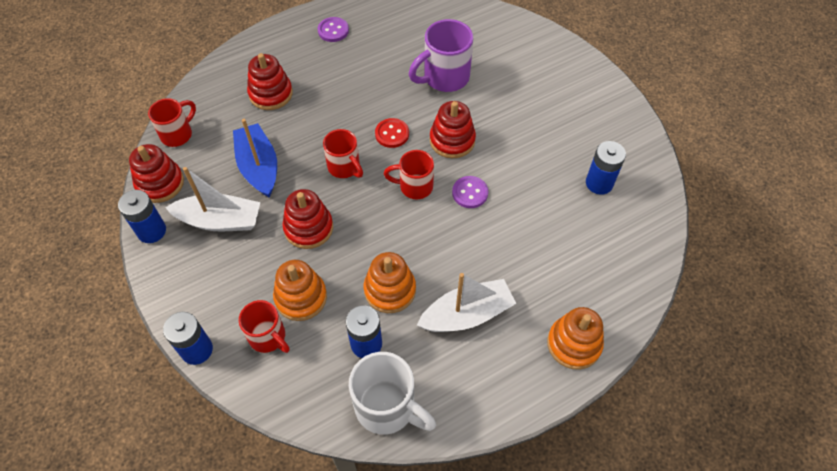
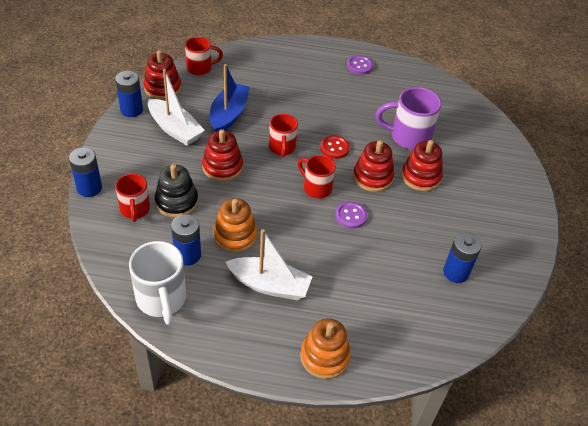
camera: 35 degrees right, 10 degrees down
red stacking toy [247,53,293,110] -> red stacking toy moved to [401,140,443,191]
orange stacking toy [273,260,327,321] -> black stacking toy [155,164,198,218]

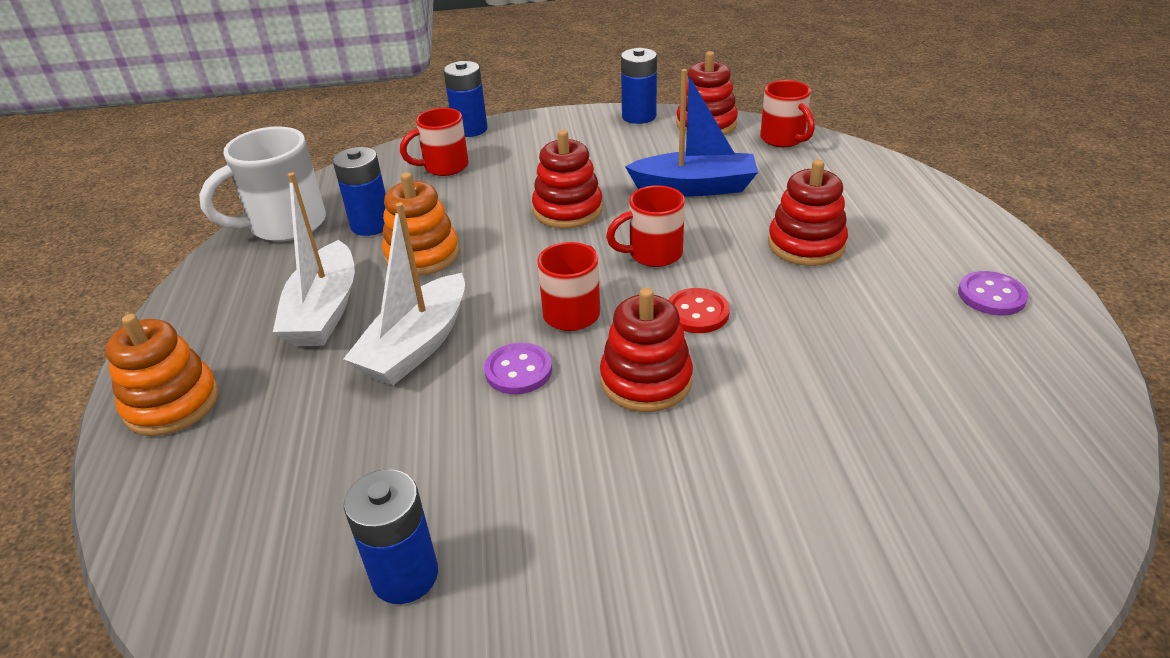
camera: 80 degrees right, 10 degrees down
white boat [148,69,205,146] -> white boat moved to [343,202,465,385]
black stacking toy [155,164,198,218] -> none
purple mug [375,87,442,150] -> none
red stacking toy [401,140,443,191] -> red stacking toy moved to [768,160,848,266]

